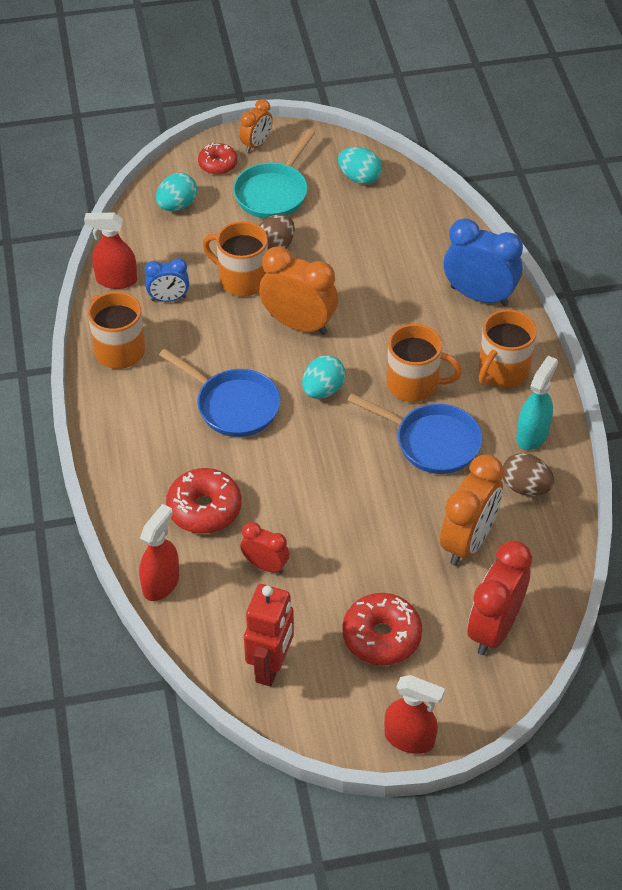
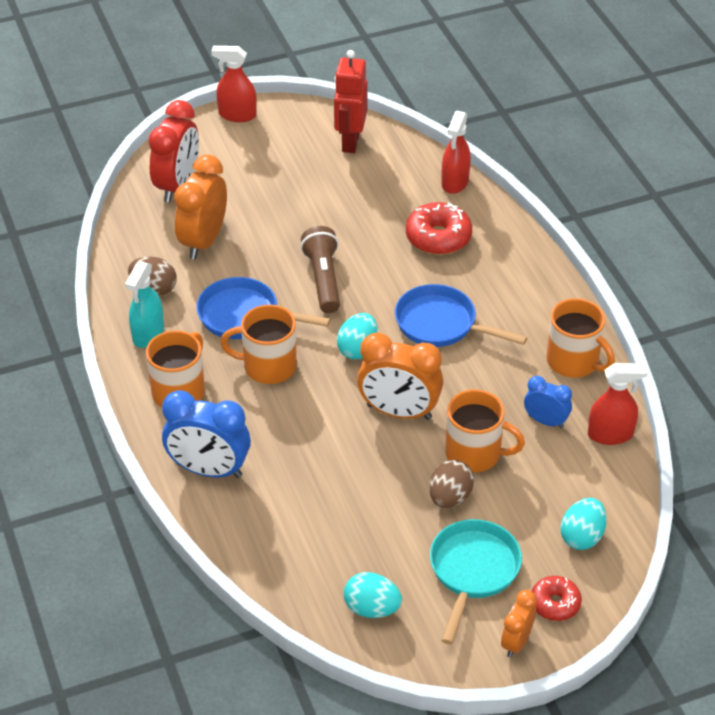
camera: 170 degrees right, 5 degrees down
blue clock [145,258,189,302] -> blue clock turned 45 degrees clockwise [524,376,572,428]
red clock [240,522,289,574] -> none
red donut [342,593,422,665] -> none
none -> brown flashlight [301,226,340,313]

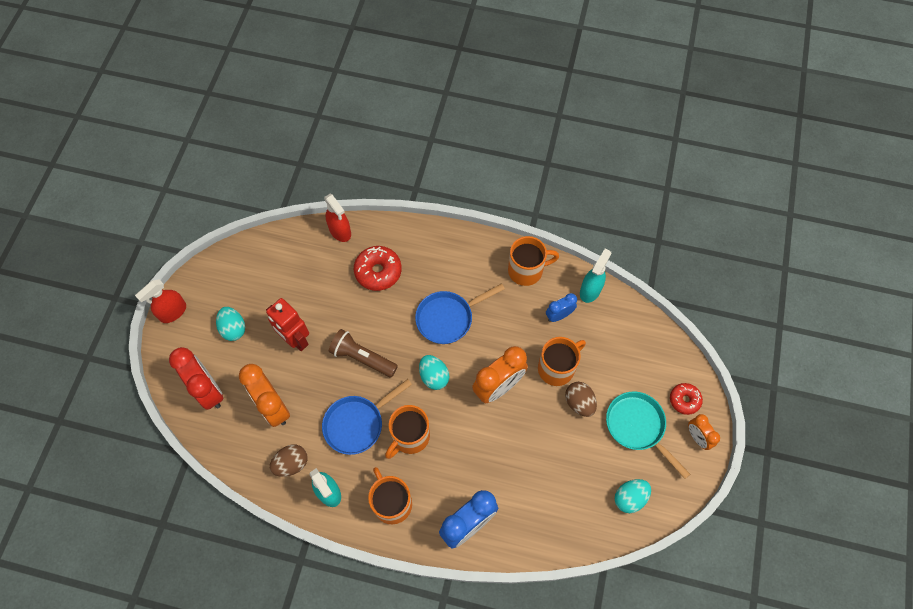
camera: 55 degrees left, 20 degrees up
red robot [334,50,368,153] -> red robot moved to [266,298,309,351]
turquoise egg [561,498,607,550] -> turquoise egg moved to [216,307,245,341]
red spray bottle [588,363,648,445] -> turquoise spray bottle [580,249,612,303]

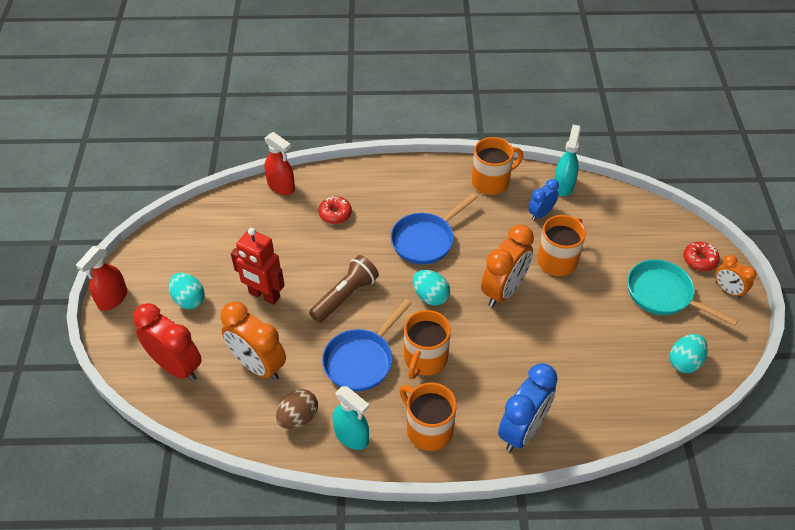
camera: 15 degrees left, 15 degrees down
brown flashlight [329,329,398,377] -> brown flashlight turned 120 degrees clockwise [309,255,379,323]
red donut [354,246,402,291] -> red donut [318,196,352,224], size x0.63
brown egg [565,382,597,417] -> none

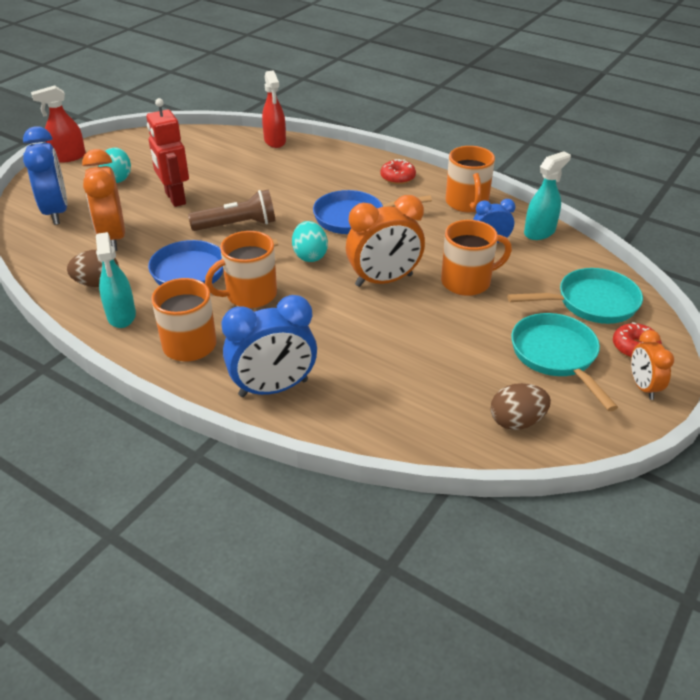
camera: 35 degrees right, 10 degrees down
red clock [133,303,202,381] -> blue clock [23,126,67,225]
red donut [318,196,352,224] -> red donut moved to [381,159,416,184]
orange mug [472,137,523,195] -> orange mug turned 75 degrees clockwise [446,146,495,212]
turquoise egg [670,334,708,373] -> brown egg [491,383,551,430]
none -> turquoise pan [507,268,643,324]

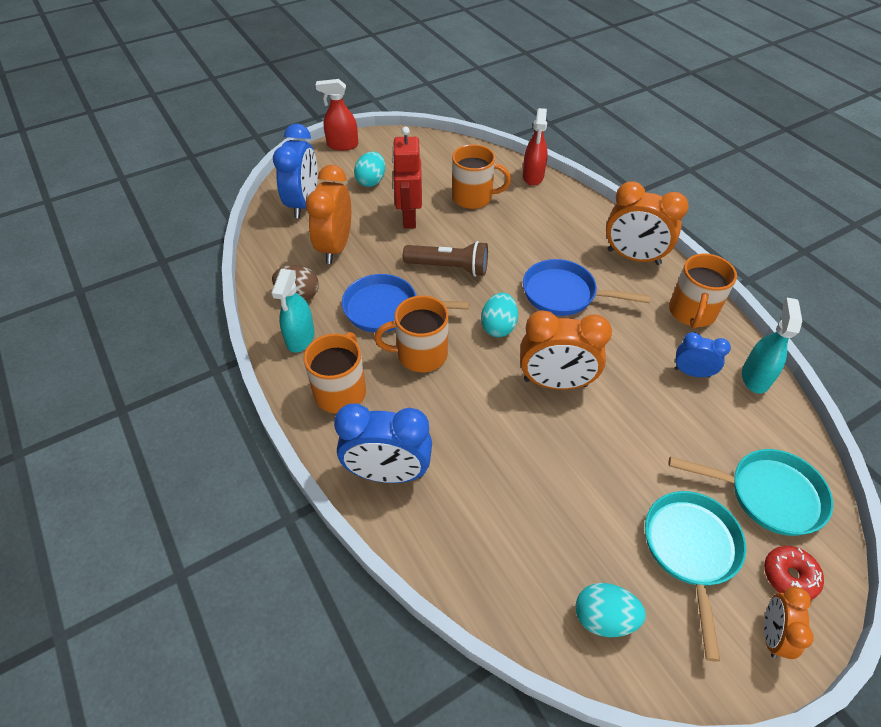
camera: 25 degrees right, 10 degrees up
red donut [381,159,416,184] -> orange clock [606,181,689,265]
orange mug [441,220,512,296] -> orange mug moved to [452,144,511,209]
brown egg [491,383,551,430] -> turquoise egg [575,583,646,637]
turquoise spray bottle [524,151,571,240] -> turquoise spray bottle turned 60 degrees counterclockwise [742,298,802,394]

